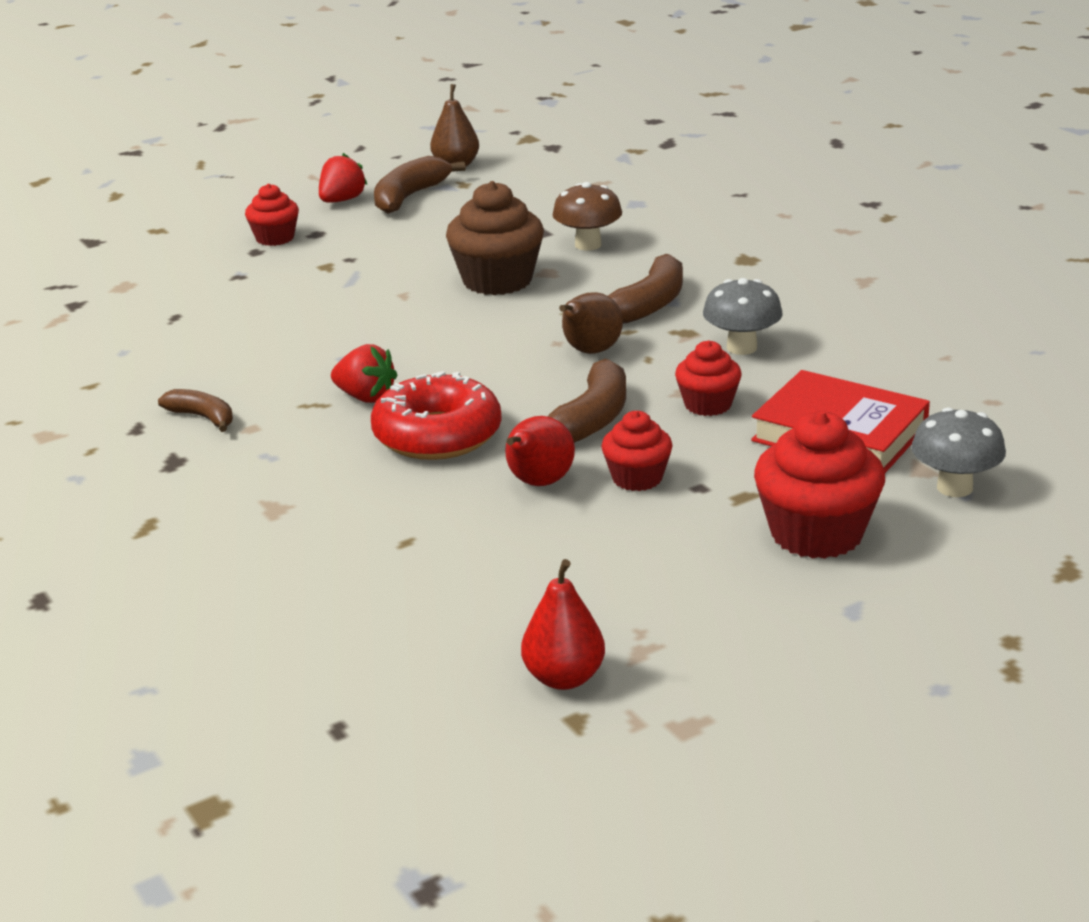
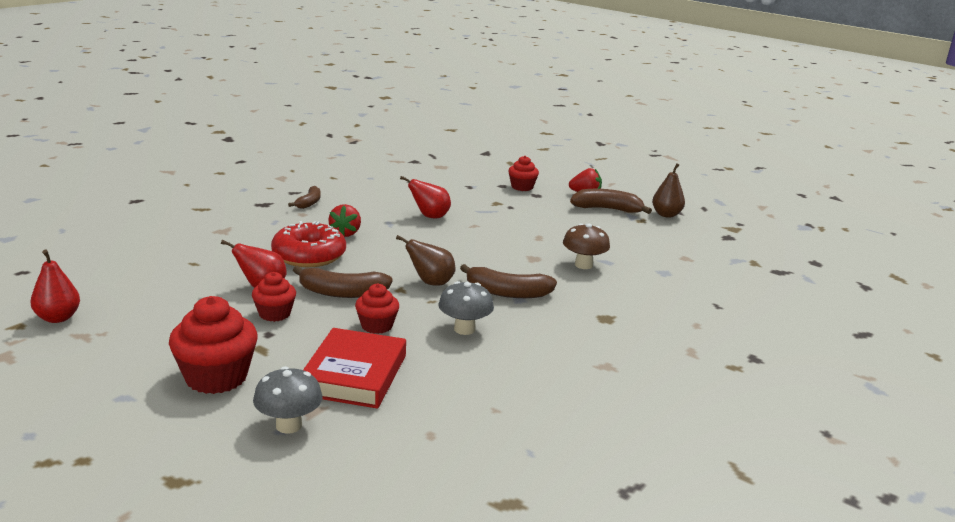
camera: 65 degrees right, 5 degrees down
brown cupcake [446,181,544,295] -> none
none -> red pear [400,176,451,218]

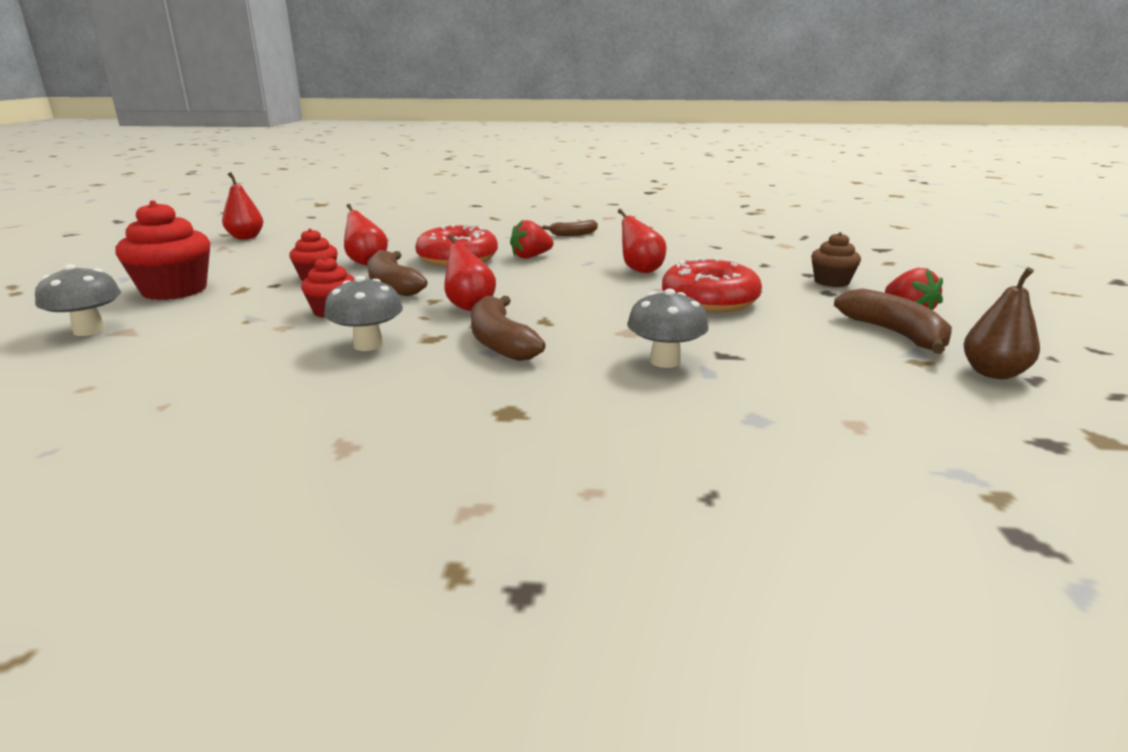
camera: 60 degrees right, 0 degrees up
red book [303,328,406,409] -> none
brown pear [396,235,455,286] -> red pear [444,234,496,311]
red cupcake [508,156,539,191] -> brown cupcake [811,232,861,287]
brown mushroom [563,223,610,269] -> grey mushroom [627,289,709,368]
none -> red donut [662,258,762,312]

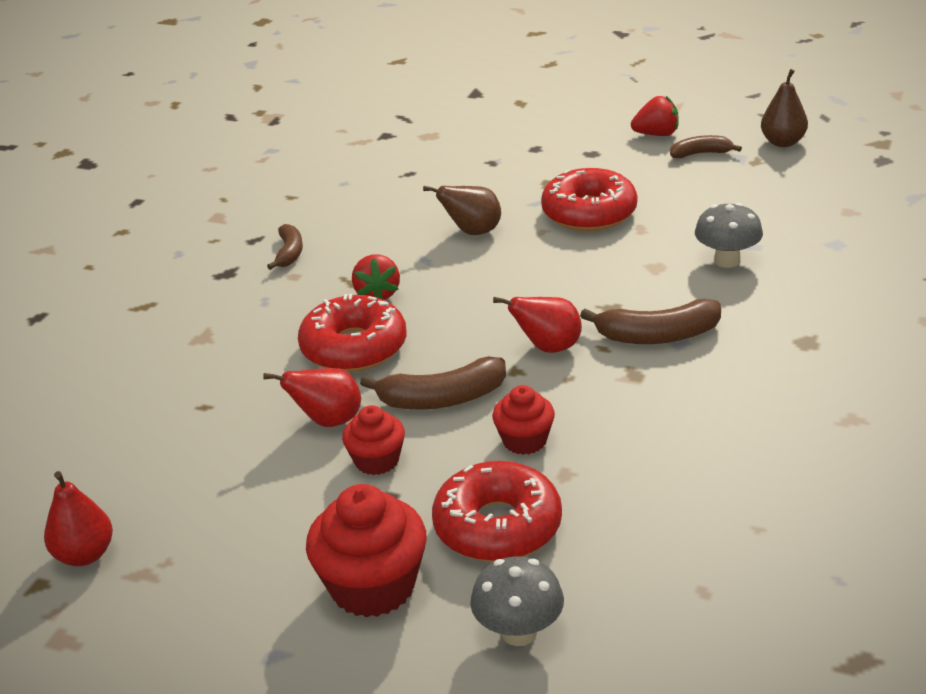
camera: 70 degrees left, 10 degrees up
grey mushroom [324,276,403,351] -> none
red pear [618,209,666,273] -> brown pear [423,186,501,235]
brown cupcake [811,232,861,287] -> none
brown banana [834,288,952,354] -> brown banana [670,135,742,158], size x0.61
none -> red donut [432,461,562,562]

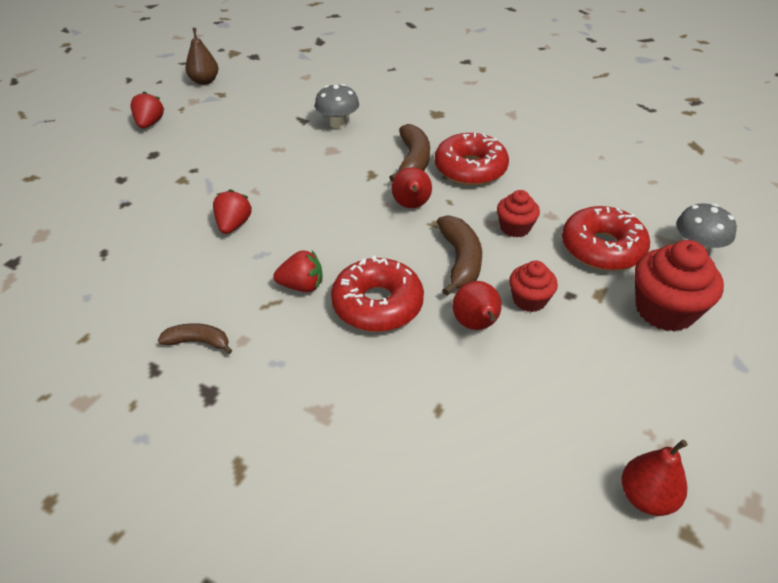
camera: 85 degrees left, 10 degrees up
brown pear [423,186,501,235] -> red strawberry [213,189,252,234]
red donut [541,168,637,231] -> red donut moved to [435,133,509,186]
brown banana [670,135,742,158] -> none

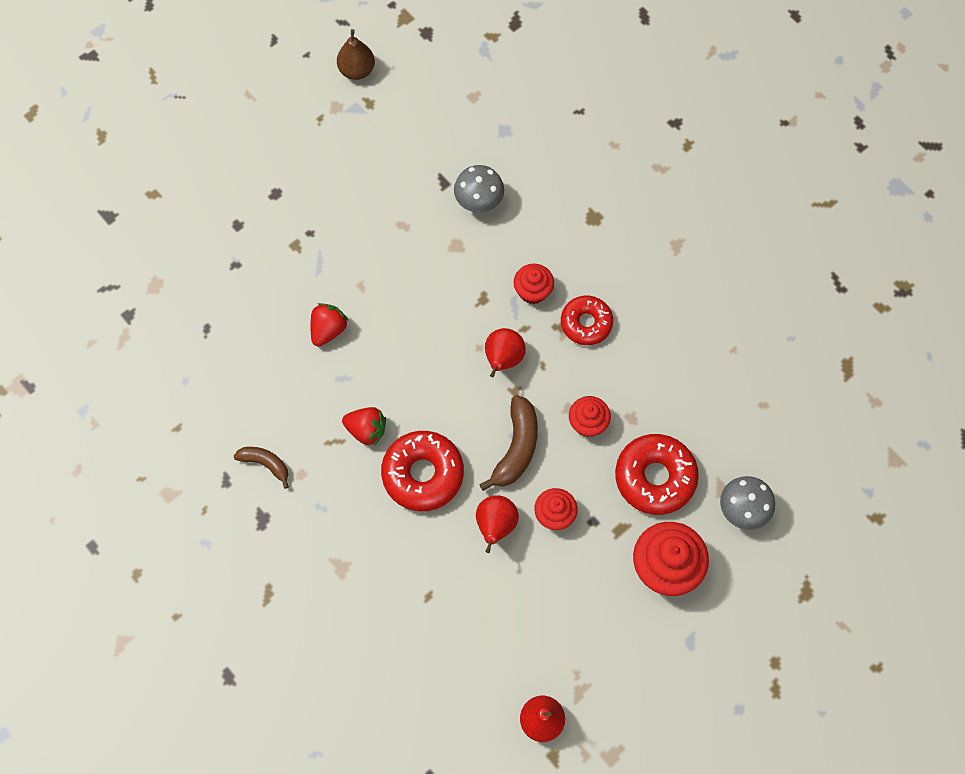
camera: 20 degrees right, 25 degrees up
red strawberry [131,91,164,128] -> none
brown banana [389,124,430,182] -> red cupcake [514,264,554,304]
red donut [435,133,509,186] -> red donut [561,296,613,345], size x0.66

